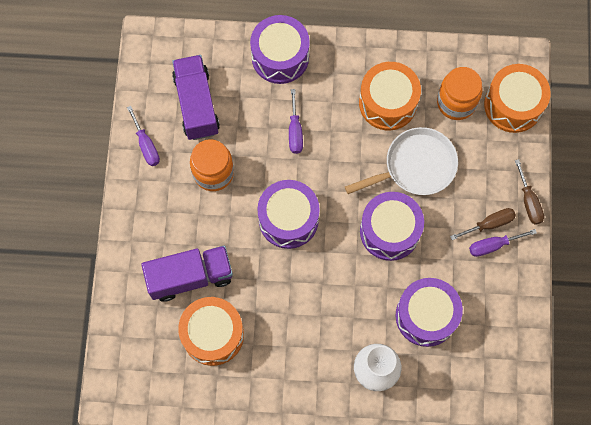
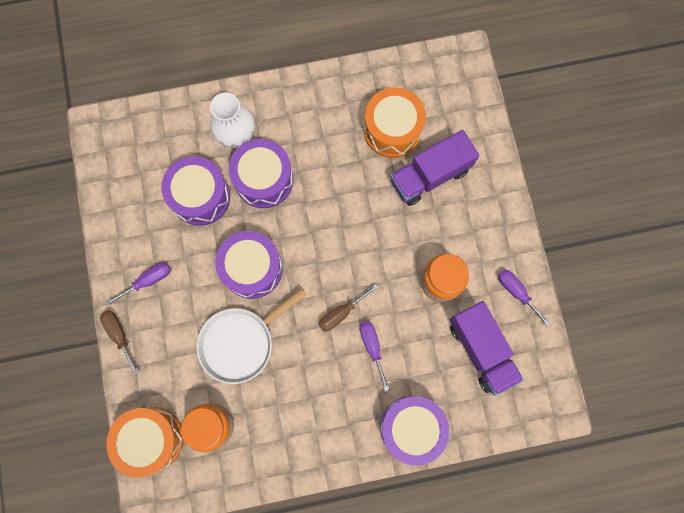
camera: 165 degrees right, 5 degrees up
purple drum [257,180,320,249] -> purple drum moved to [229,139,294,208]
orange drum [359,62,421,130] -> none
brown screwdriver [450,208,516,240] -> brown screwdriver moved to [318,284,378,332]

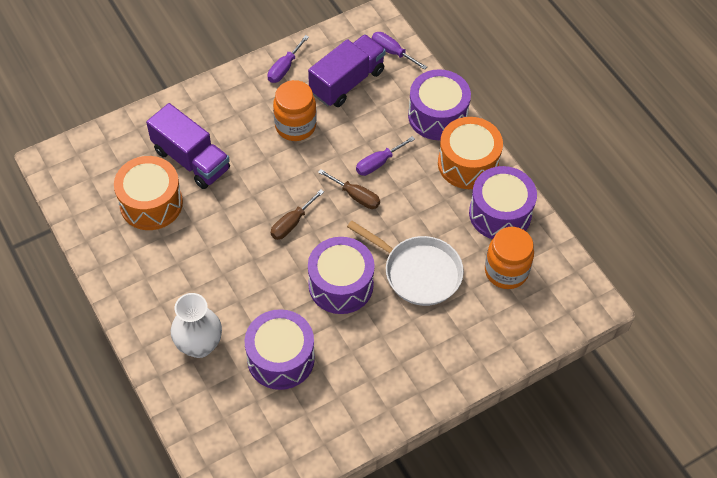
camera: 110 degrees left, 20 degrees down
brown screwdriver [100,310,139,376] -> brown screwdriver moved to [271,189,324,240]
purple screwdriver [106,262,171,305] -> purple screwdriver moved to [372,32,427,70]
orange drum [106,407,183,478] -> orange drum moved to [438,117,503,189]
purple drum [229,139,294,208] -> purple drum moved to [469,166,537,239]

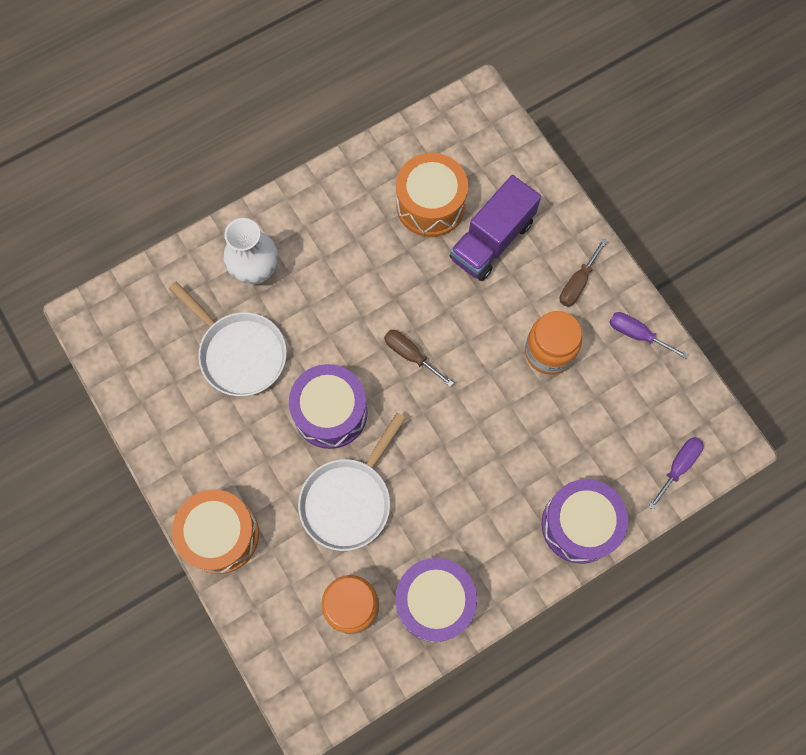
camera: 90 degrees right, 15 degrees up
purple drum [245,309,315,390] -> white pan [169,282,287,396]
purple truck [308,34,386,107] -> none
brown screwdriver [318,169,380,209] -> brown screwdriver moved to [560,238,607,307]
purple screwdriver [356,136,415,176] -> none
orange drum [438,117,503,189] -> orange drum moved to [172,489,259,574]

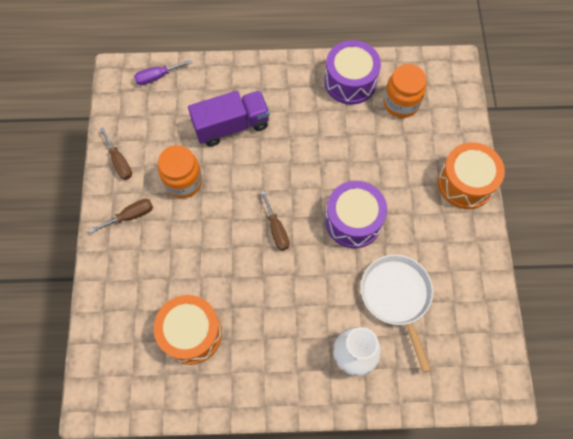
camera: 150 degrees left, 5 degrees down
white pan [298,413,406,551] -> none
purple truck [450,175,541,281] -> purple truck moved to [188,91,270,147]
purple drum [542,479,628,564] -> none
purple screwdriver [609,312,688,359] -> brown screwdriver [100,128,132,180]

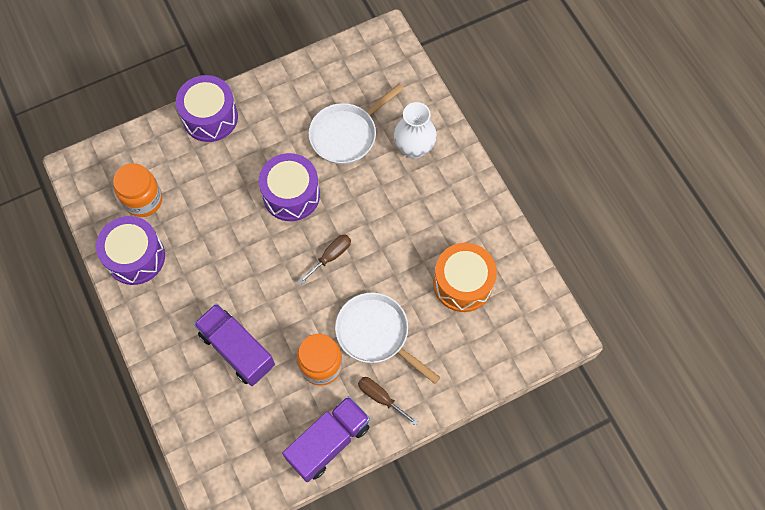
camera: 115 degrees left, 0 degrees up
brown screwdriver [100,128,132,180] -> purple truck [282,396,370,482]
purple screwdriver [134,59,193,85] -> none
orange drum [438,142,505,209] -> purple drum [176,75,238,142]
none -> white pan [335,293,441,384]

